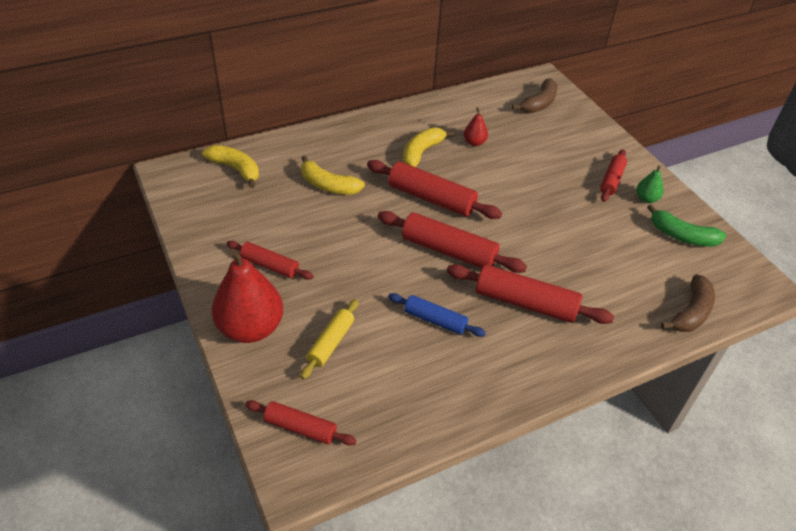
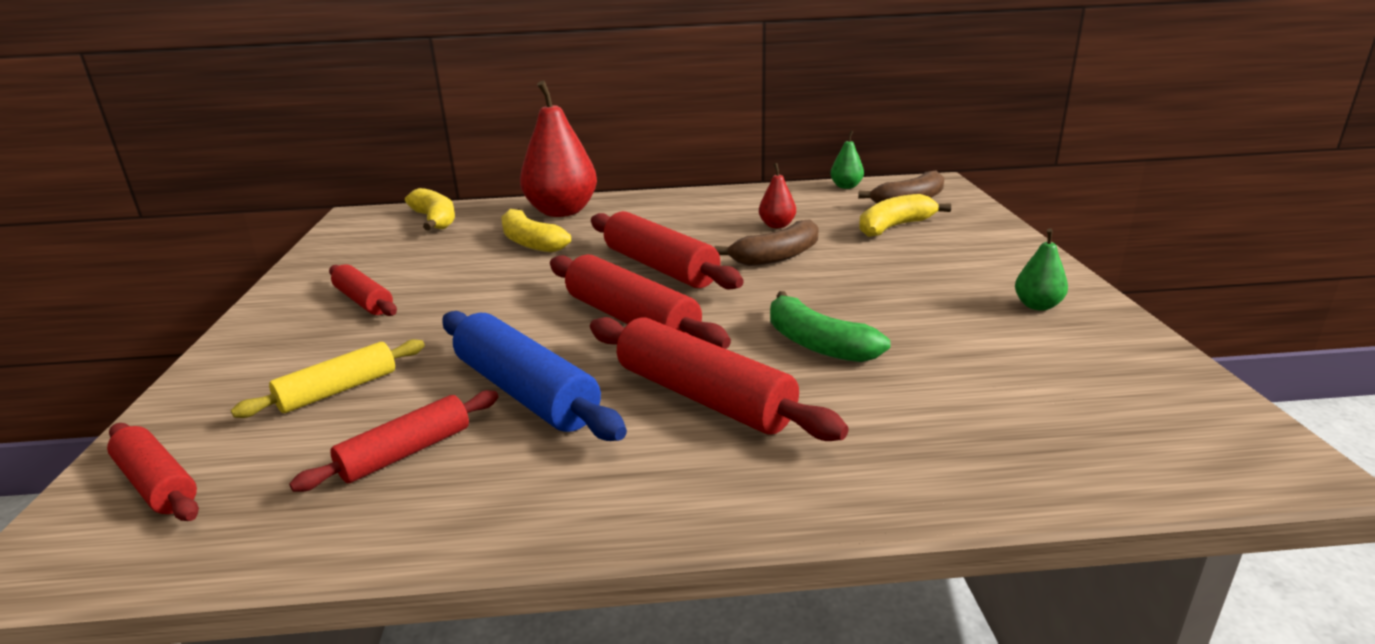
camera: 25 degrees right, 20 degrees down
red pear [212,249,283,343] -> red pear moved to [520,81,597,217]
blue rolling pin [388,293,486,337] -> blue rolling pin [442,311,627,441], size x1.65
yellow banana [403,127,454,167] -> yellow banana moved to [859,194,951,237]
red rolling pin [600,149,627,202] -> red rolling pin moved to [289,390,499,492]
green banana [647,204,726,247] -> green banana moved to [770,291,891,362]
brown banana [661,274,715,332] -> brown banana moved to [714,219,819,266]
none -> green pear [830,130,864,189]

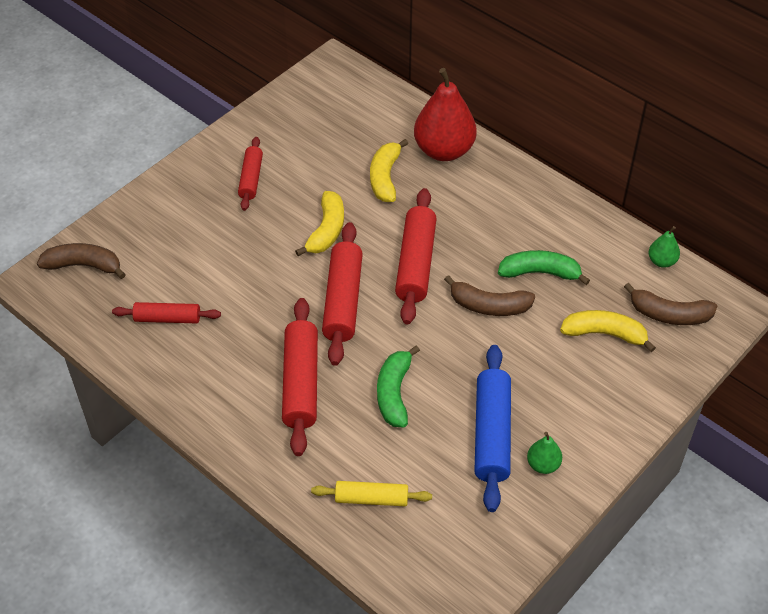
camera: 45 degrees right, 25 degrees up
red rolling pin [107,423,199,521] -> brown banana [37,243,126,279]
yellow rolling pin [231,339,425,418] -> yellow rolling pin moved to [311,481,432,506]
yellow banana [405,188,455,230] -> yellow banana moved to [295,191,344,256]
blue rolling pin [442,311,627,441] -> blue rolling pin moved to [474,345,511,512]
red pear [759,163,796,228] -> green banana [498,250,590,285]

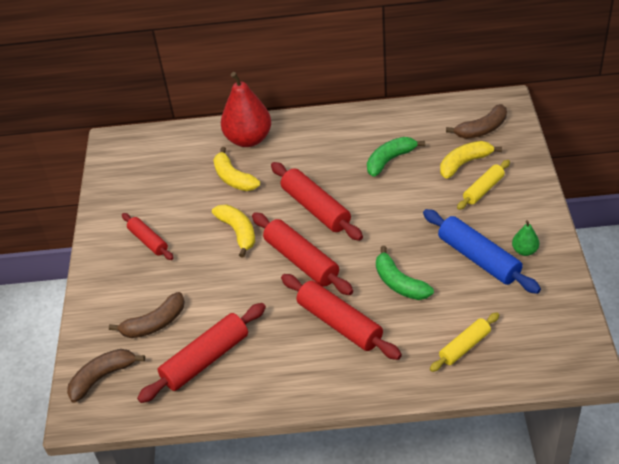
camera: 40 degrees left, 5 degrees down
red rolling pin [112,302,221,323] -> red rolling pin [137,303,266,403], size x1.65
brown banana [444,275,535,316] -> brown banana moved to [109,292,185,338]
green pear [649,226,680,268] -> none
none -> yellow rolling pin [457,160,510,210]

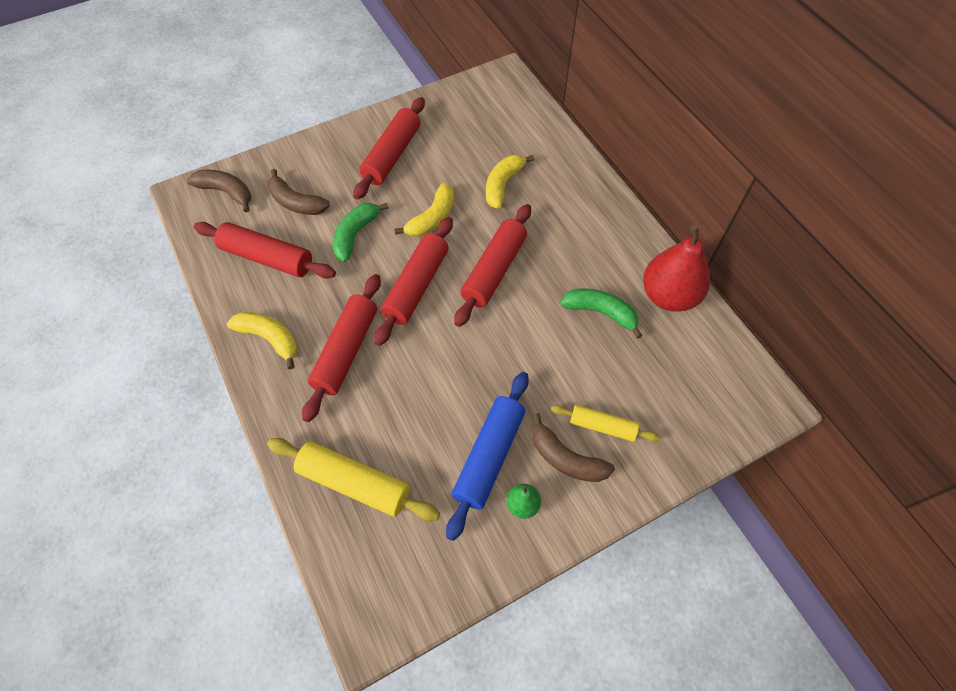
camera: 60 degrees right, 15 degrees up
red rolling pin [122,213,173,260] -> red rolling pin [353,97,425,200], size x1.65
red pear [221,72,271,147] -> red pear moved to [643,225,710,312]
green banana [376,246,434,300] -> green banana moved to [333,203,389,262]
yellow rolling pin [430,312,499,372] -> yellow rolling pin [267,438,440,521], size x1.65
yellow banana [440,141,502,179] -> yellow banana moved to [227,312,297,370]
brown banana [446,104,507,139] -> brown banana moved to [532,413,615,482]

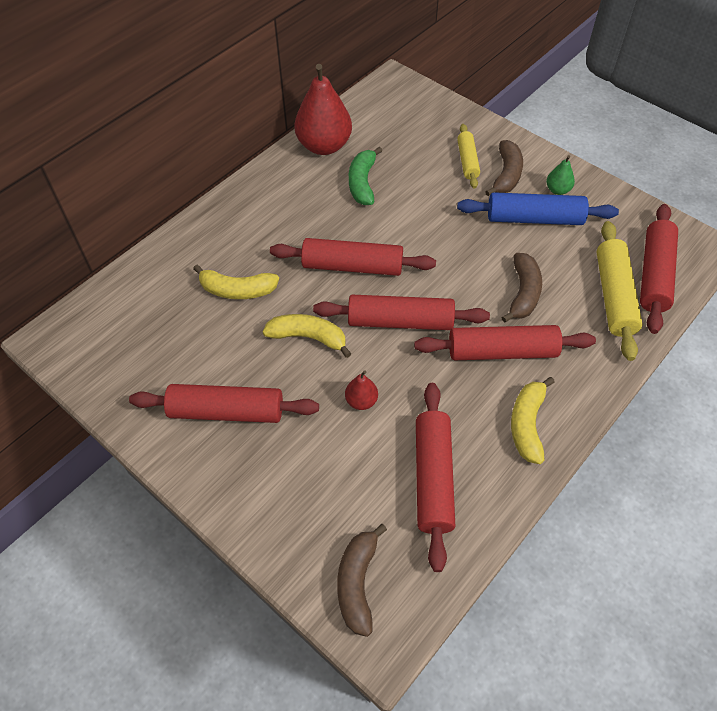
camera: 110 degrees left, 5 degrees down
brown banana [268,169,330,215] -> brown banana moved to [501,253,542,323]
green banana [333,203,389,262] -> red pear [345,370,378,410]
none -> red rolling pin [640,204,678,334]

